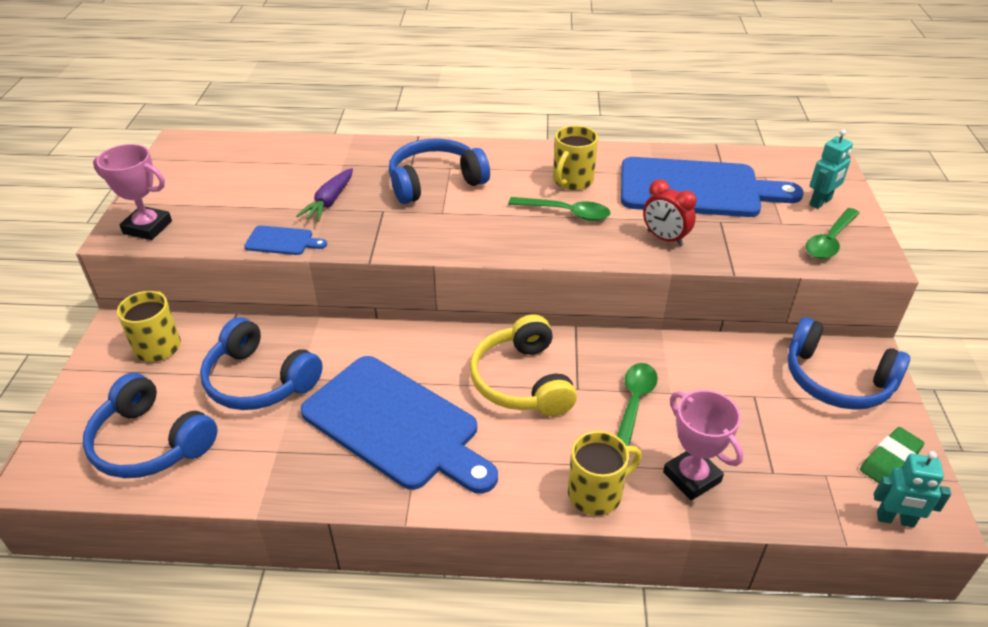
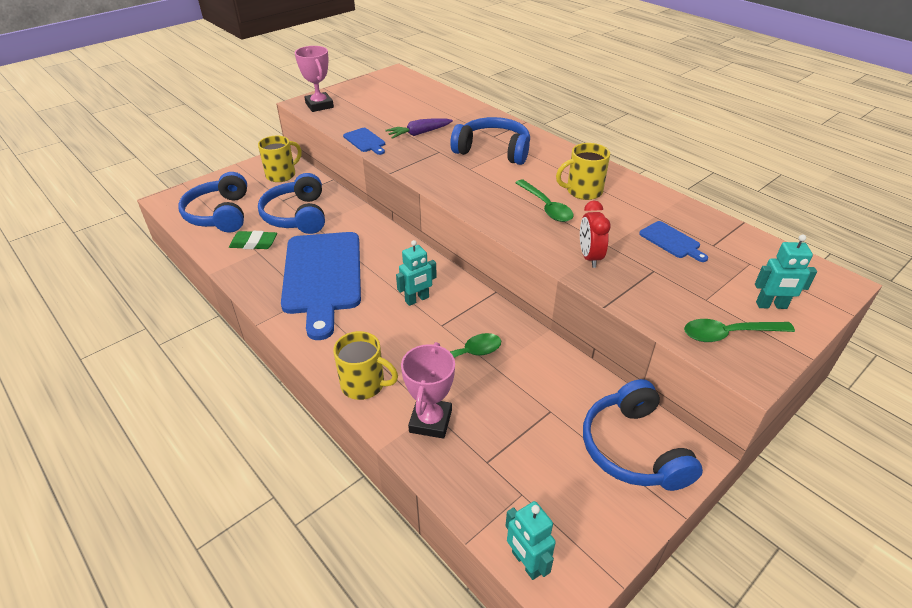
camera: 45 degrees right, 0 degrees up
yellow headphones [470,314,577,416] -> turquoise robot [396,240,437,306]
blue cutting board [621,157,804,217] -> blue cutting board [639,221,708,262], size x0.41
green eraser [860,427,924,483] -> green eraser moved to [229,231,277,249]

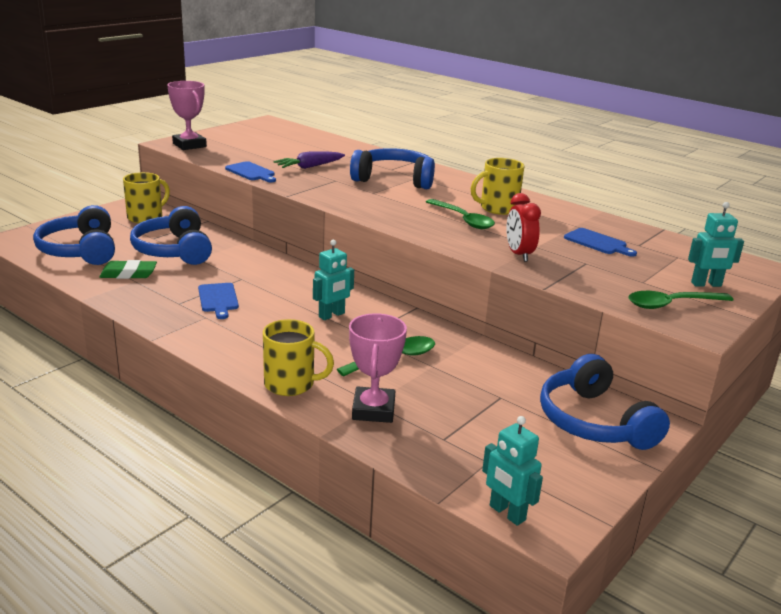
camera: 10 degrees left, 15 degrees down
blue cutting board [281,232,361,340] -> blue cutting board [198,283,239,319], size x0.41

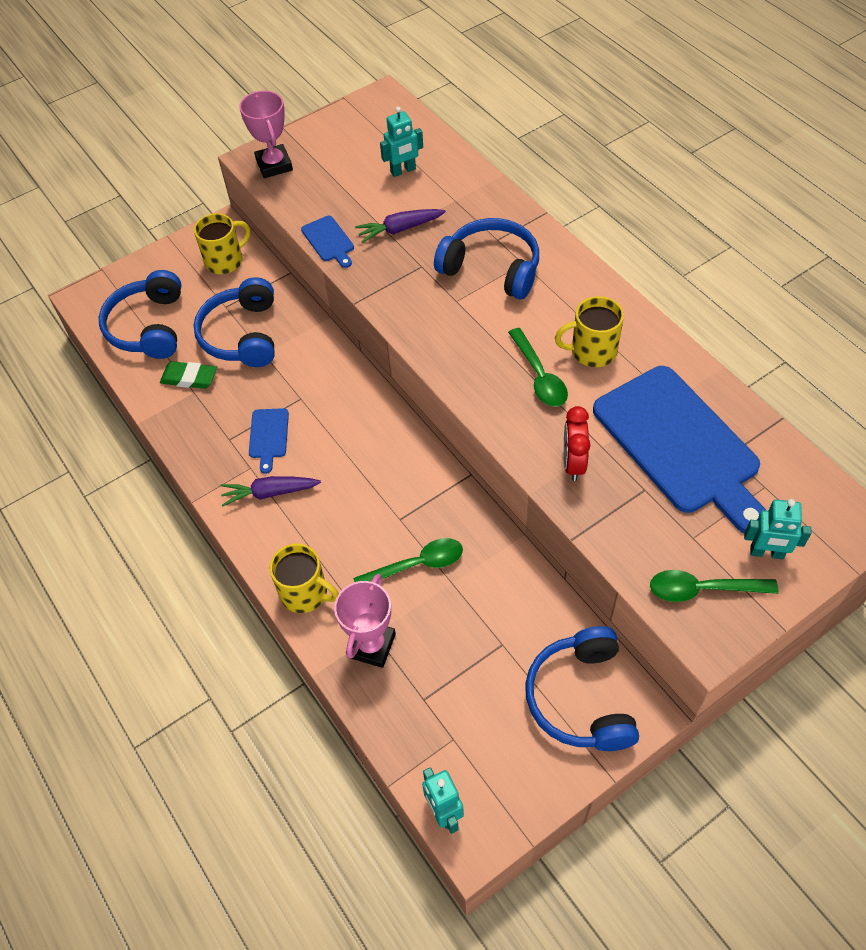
camera: 20 degrees right, 30 degrees up
turquoise robot [313,240,354,320] -> turquoise robot moved to [380,106,423,177]
blue cutting board [564,228,637,257] -> blue cutting board [593,366,766,533], size x2.42
none -> purple carrot [221,476,321,507]

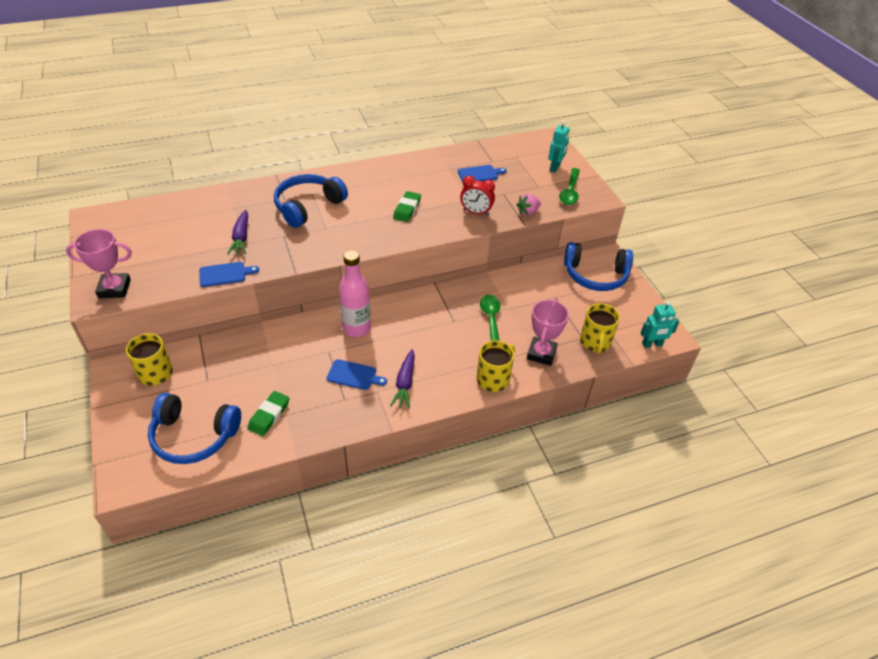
camera: 80 degrees left, 10 degrees down
blue headphones [193,277,275,367] -> none
pink trophy [334,574,396,668] -> pink trophy turned 75 degrees clockwise [527,299,569,366]
turquoise robot [380,106,423,177] -> none
green spoon [508,328,568,407] -> green eraser [393,191,421,222]
yellow mug [555,296,624,367] -> yellow mug moved to [580,303,620,354]
blue cutting board [593,366,766,533] -> blue cutting board [458,165,507,182], size x0.41
none -> pink bottle [339,250,371,337]
none -> pink strawberry [517,194,541,216]

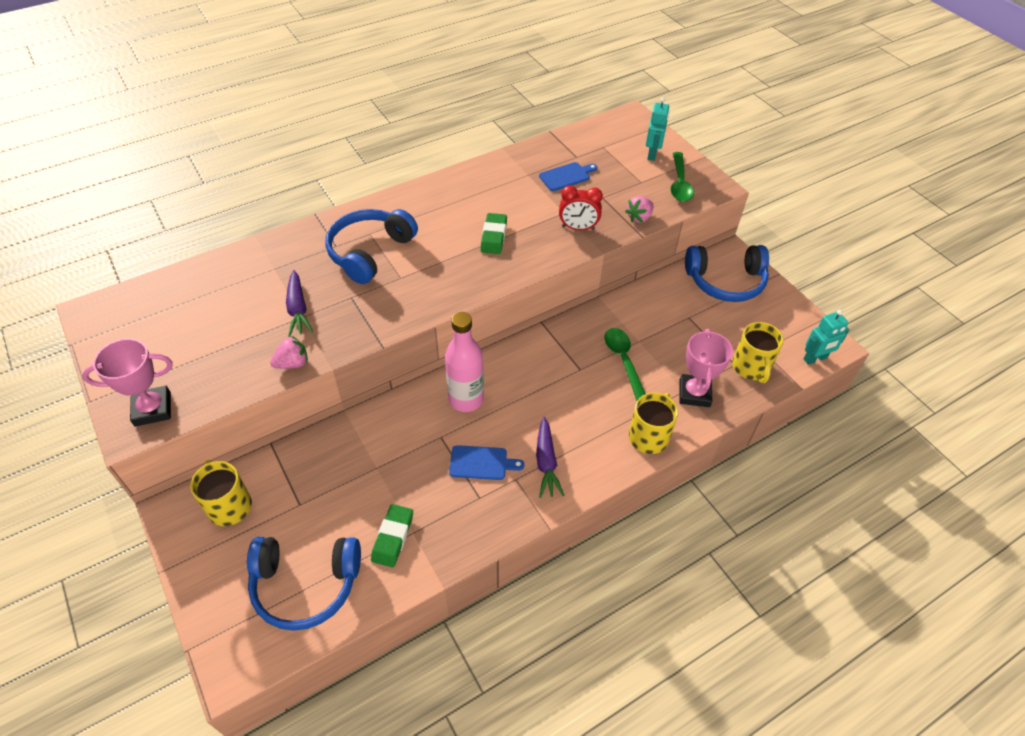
camera: 10 degrees left, 5 degrees up
blue cutting board [199,262,259,287] -> pink strawberry [270,336,308,369]

